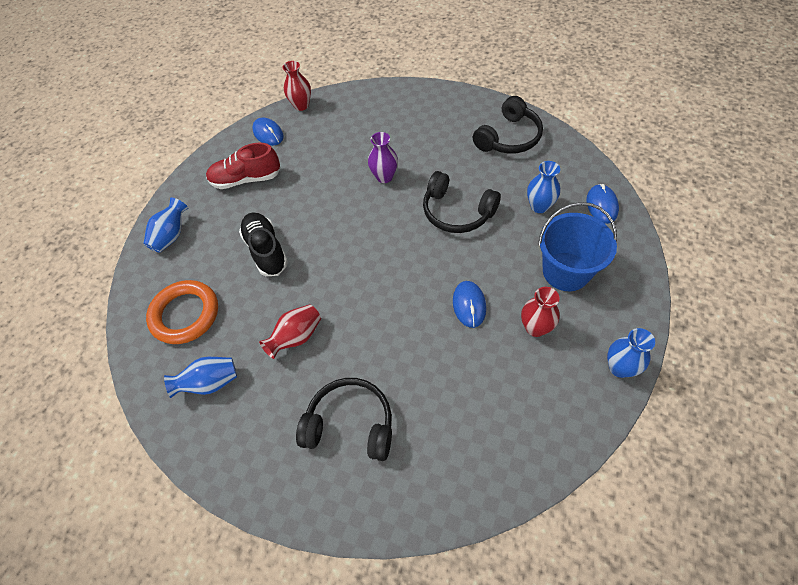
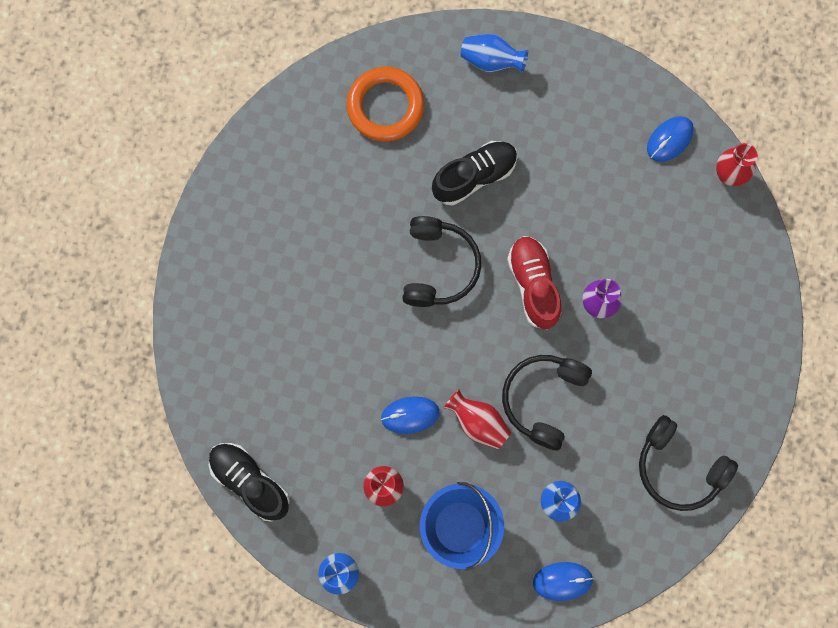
camera: 80 degrees right, 20 degrees up
blue vase [164,357,237,398] -> none
red shoe [206,142,281,189] -> red shoe moved to [507,236,562,329]
red vase [259,304,321,359] -> red vase moved to [444,389,511,449]
black headphones [296,378,392,461] -> black headphones moved to [402,216,481,307]
none -> black shoe [209,443,290,521]

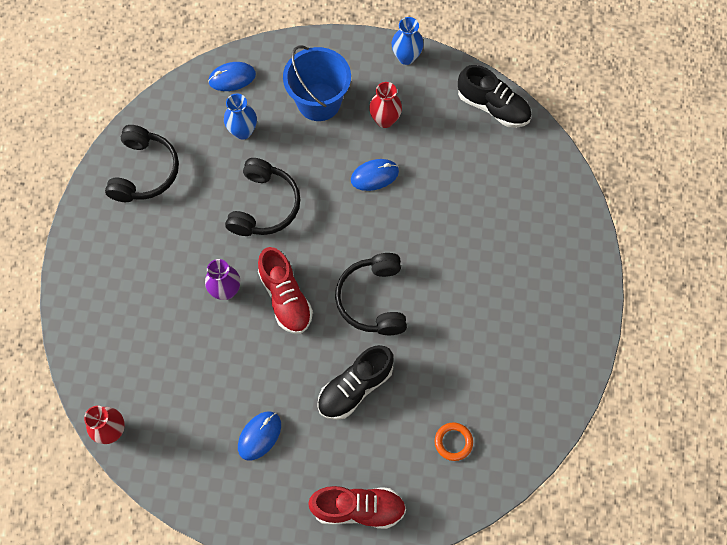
camera: 170 degrees right, 10 degrees down
orange ring [347,67,424,141] -> orange ring [435,422,473,461], size x0.51
red vase [444,389,511,449] -> none
blue vase [461,34,528,73] -> red shoe [308,486,406,529]
black headphones [639,415,738,511] -> black headphones turned 75 degrees clockwise [105,125,179,202]
blue mouse [647,116,694,162] -> blue mouse moved to [238,412,281,461]

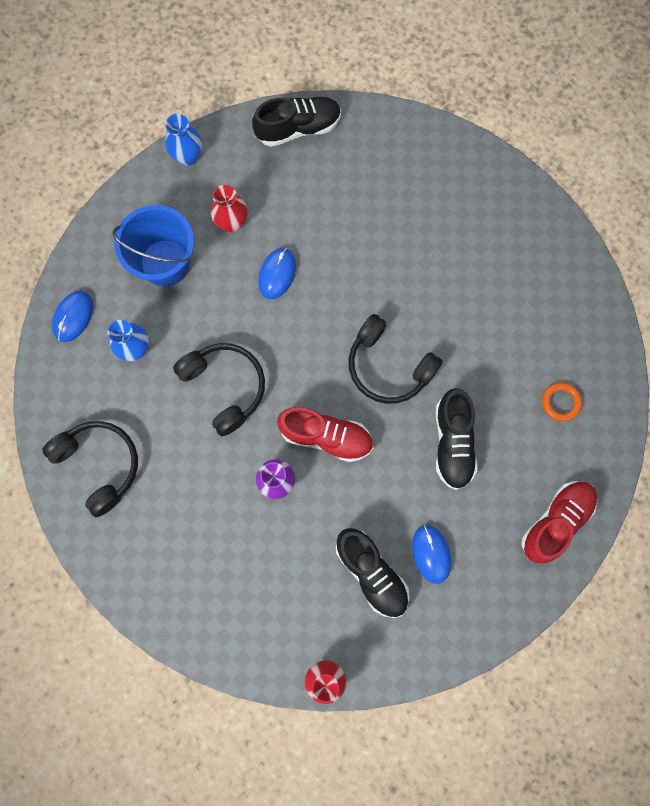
camera: 50 degrees left, 10 degrees up
none -> black shoe [336,528,409,618]

